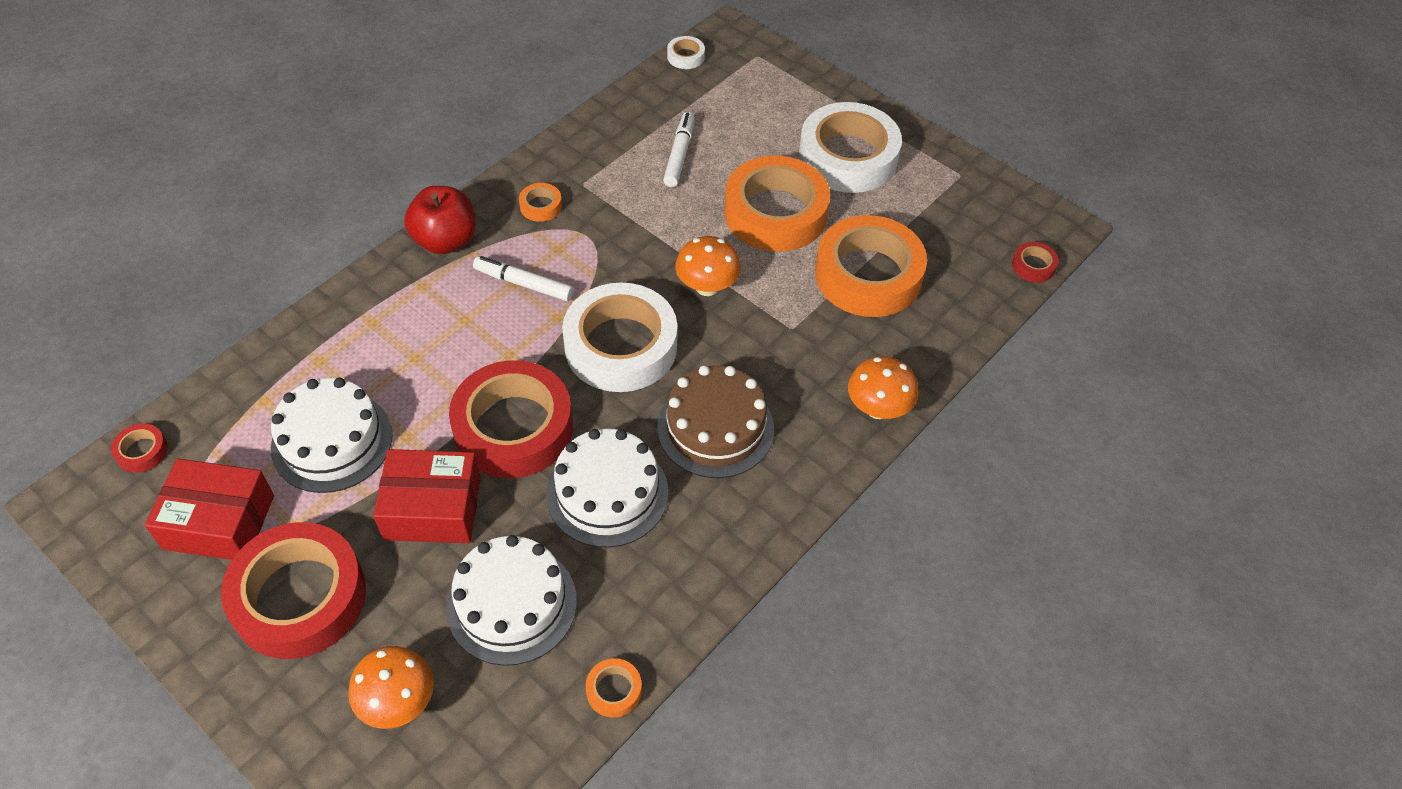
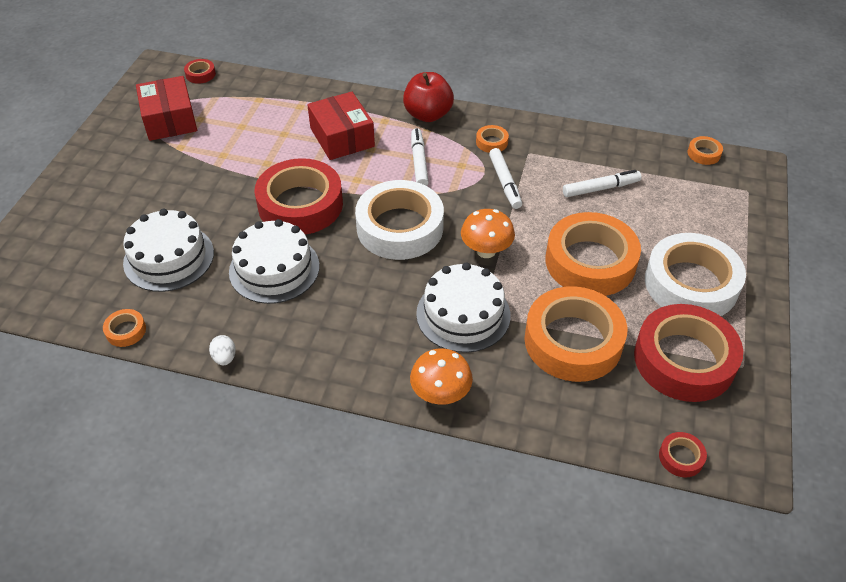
camera: 65 degrees right, 5 degrees down
red tape [221,522,366,659] -> red tape moved to [634,304,743,402]
white cake [271,378,393,493] -> white cake moved to [416,262,511,353]
orange mushroom [348,646,434,729] -> none
red box [373,449,481,543] -> red box moved to [307,92,375,160]
brown cake [657,365,774,478] -> none
white tape [667,36,705,69] -> orange tape [688,136,723,165]
none -> white egg [209,335,236,365]
none -> white marker [489,148,522,209]

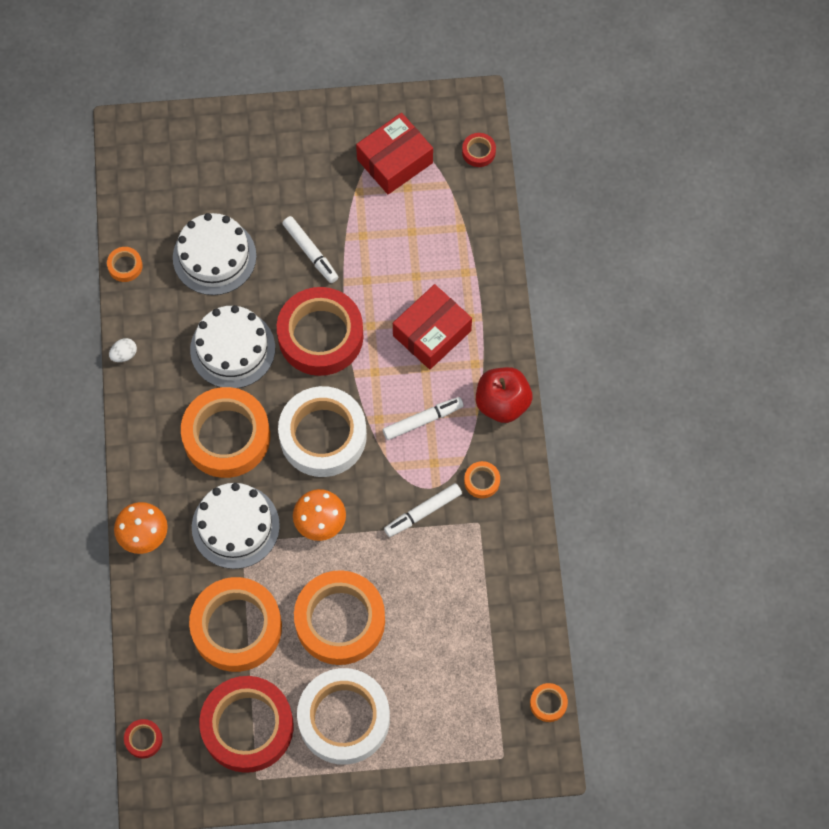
camera: 70 degrees right, 20 degrees up
white marker [563,170,642,197] -> white marker moved to [282,216,338,283]
none -> orange tape [181,387,270,478]

